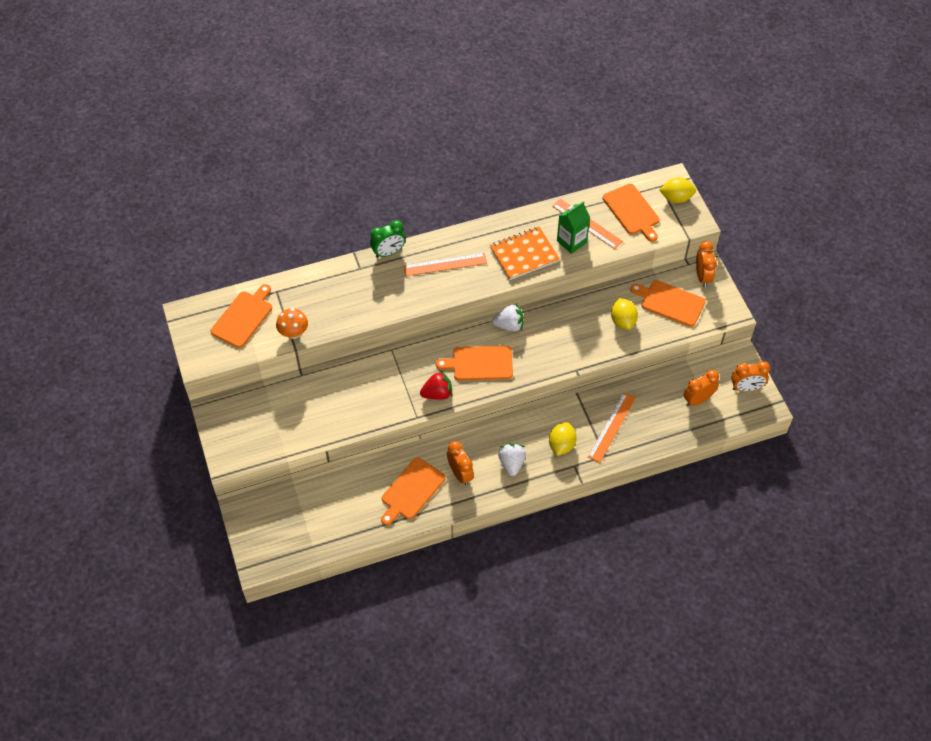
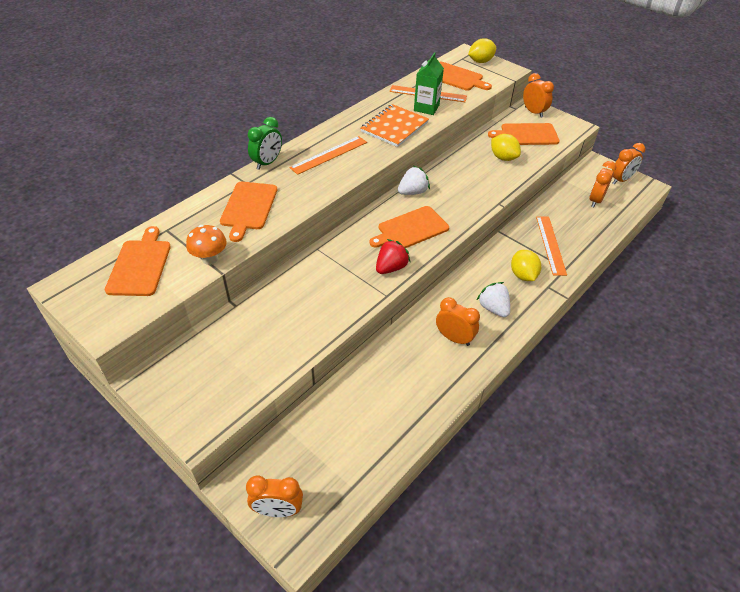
camera: 30 degrees left, 10 degrees down
orange cutting board [381,458,445,525] -> orange cutting board moved to [220,182,278,242]
none -> orange clock [246,476,303,517]

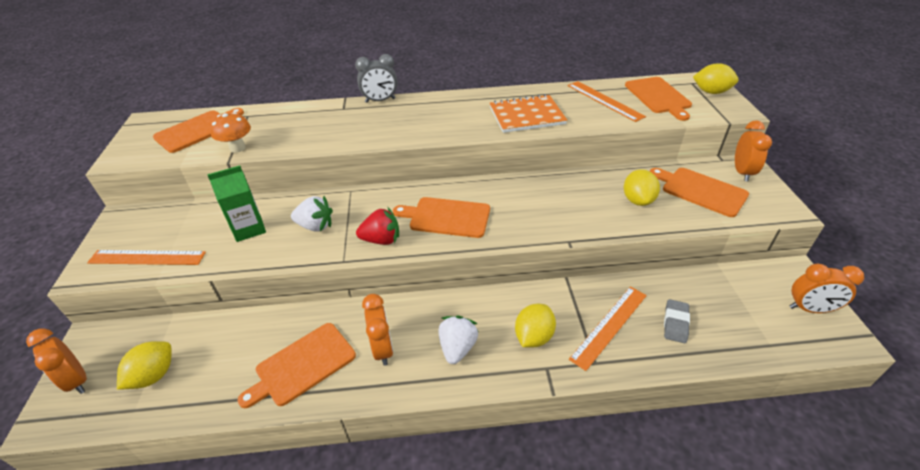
camera: 45 degrees right, 5 degrees down
orange cutting board [220,182,278,242] -> orange cutting board moved to [237,323,356,408]
green clock [248,117,282,170] -> grey clock [355,54,397,103]
orange ruler [289,136,367,175] -> orange ruler moved to [87,250,206,265]
white strawberry [398,166,430,195] -> white strawberry moved to [291,196,333,232]
green carton [414,52,444,115] -> green carton moved to [207,165,266,242]
orange clock [589,161,616,207] -> none
none -> yellow lemon [117,341,172,390]
none -> grey eraser [664,299,690,343]

